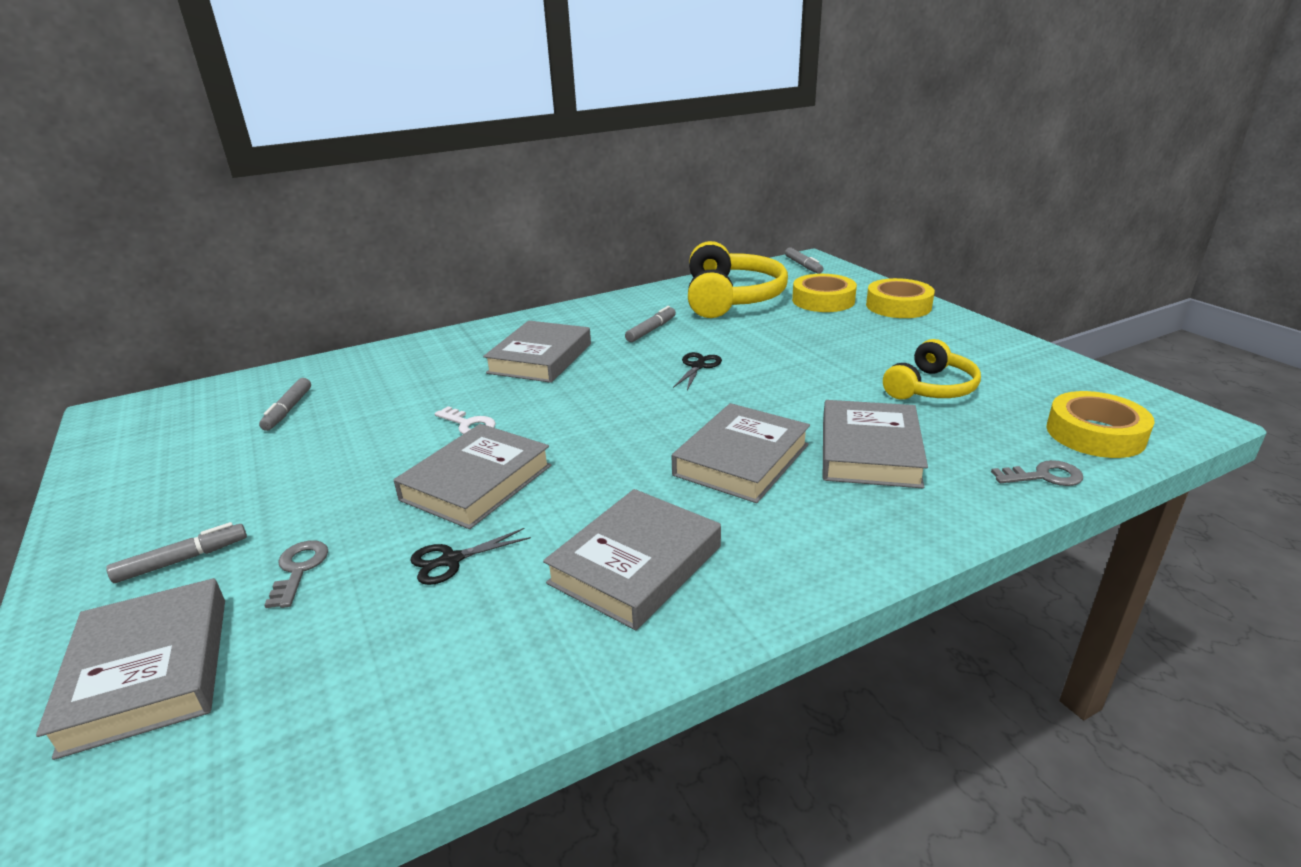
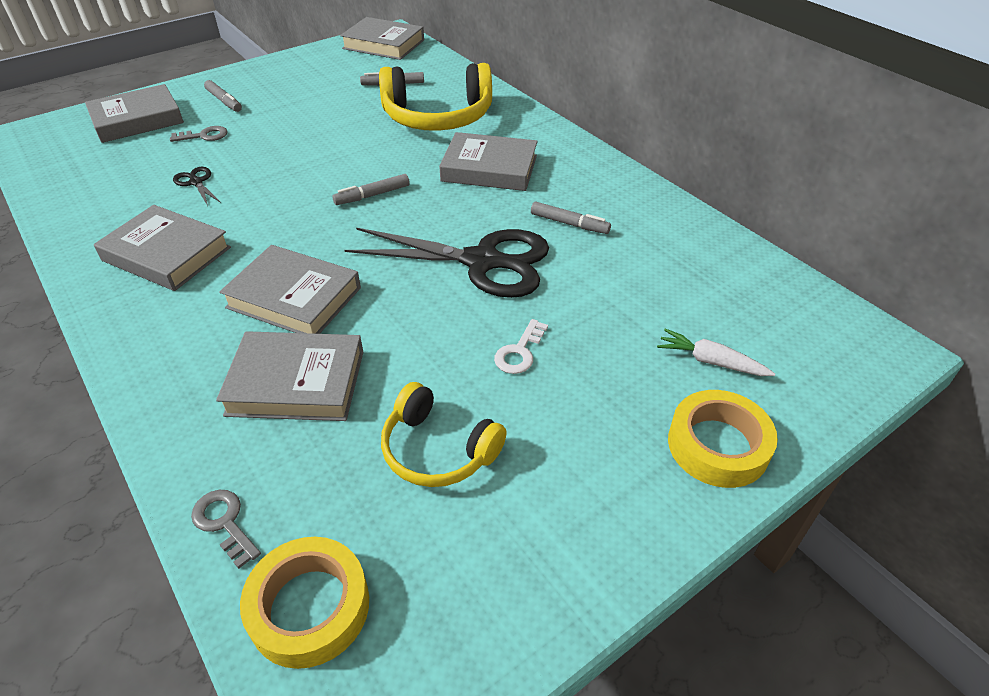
camera: 80 degrees right, 15 degrees up
grey book [394,424,551,529] -> grey book moved to [340,17,424,60]
white key [435,406,496,434] -> white key moved to [494,319,548,374]
black scissors [673,352,722,390] -> black scissors [345,228,549,298], size x2.41
yellow headphones [688,241,788,318] -> yellow headphones moved to [379,63,492,131]
grey marker [785,247,823,274] -> grey marker moved to [332,174,410,205]
yellow tape [792,274,857,312] -> white carrot [657,329,775,376]
grey key [991,460,1083,486] -> grey key turned 150 degrees clockwise [191,490,261,569]

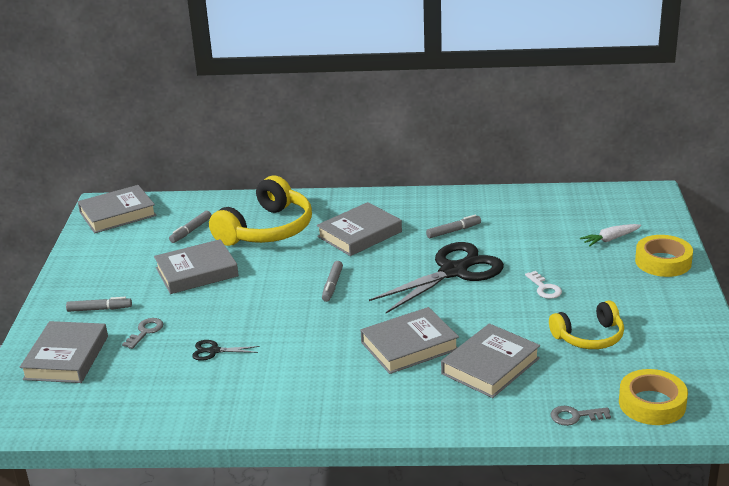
camera: 50 degrees left, 15 degrees down
grey book [94,205,231,291] -> grey book moved to [154,239,239,294]

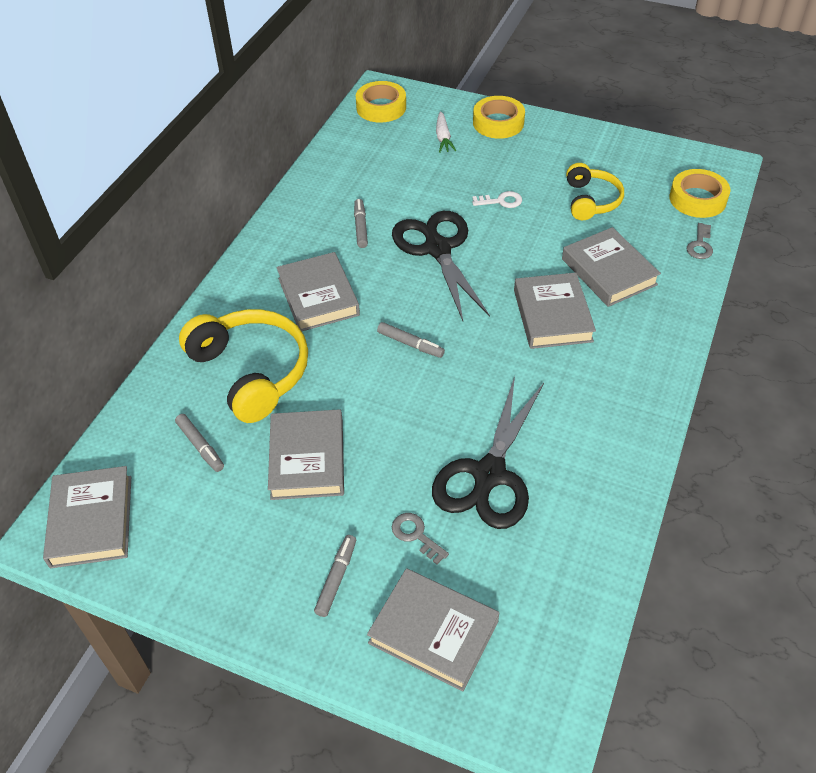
camera: 70 degrees left, 20 degrees up
black scissors [192,340,260,361] -> black scissors [432,376,544,529], size x2.41
none -> yellow tape [356,81,406,123]

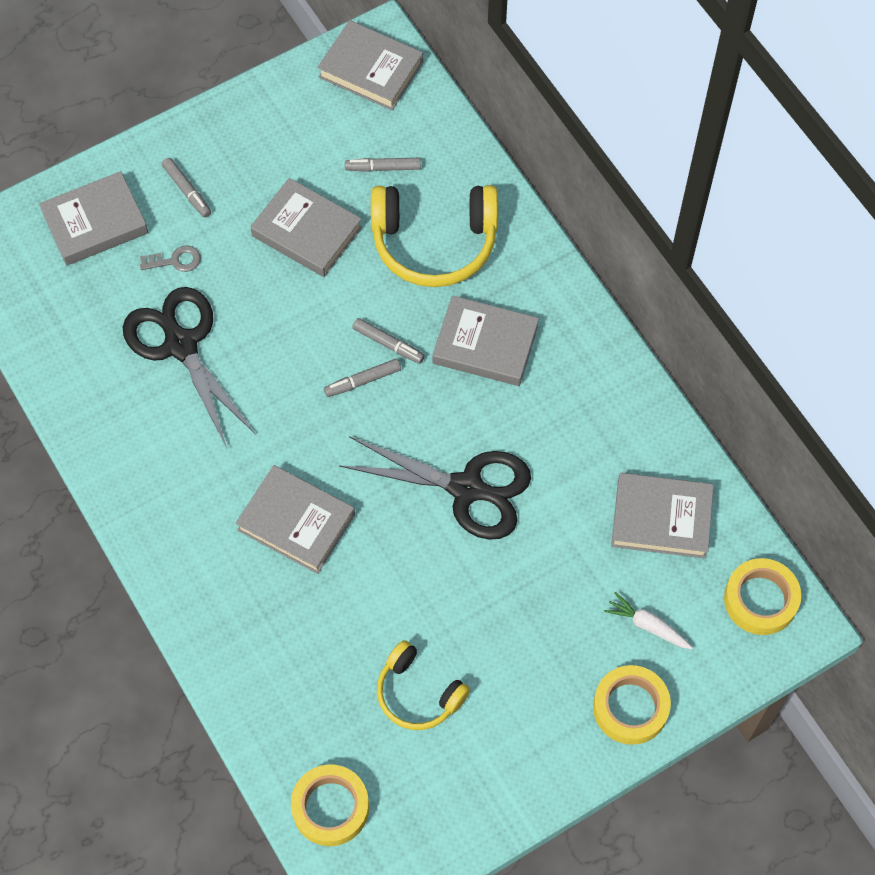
camera: 125 degrees right, 15 degrees up
grey marker [354,199,368,248] -> grey marker moved to [352,318,425,364]
white key [472,191,522,208] -> none
grey book [562,227,661,307] -> grey book moved to [611,473,714,558]
grey key [687,223,713,259] -> none

